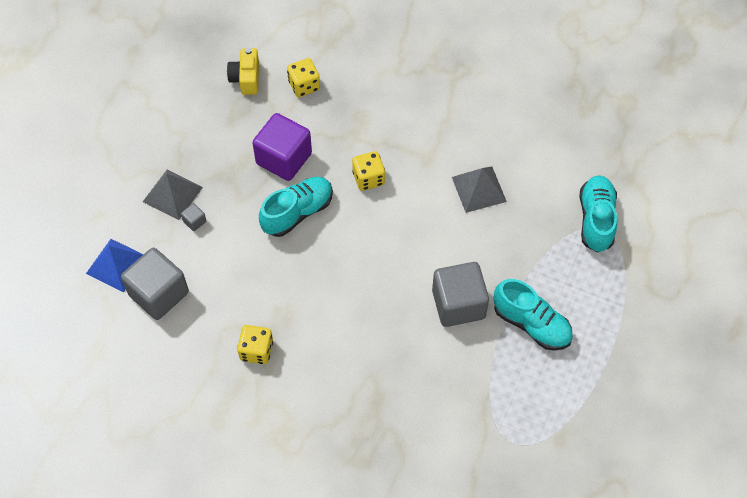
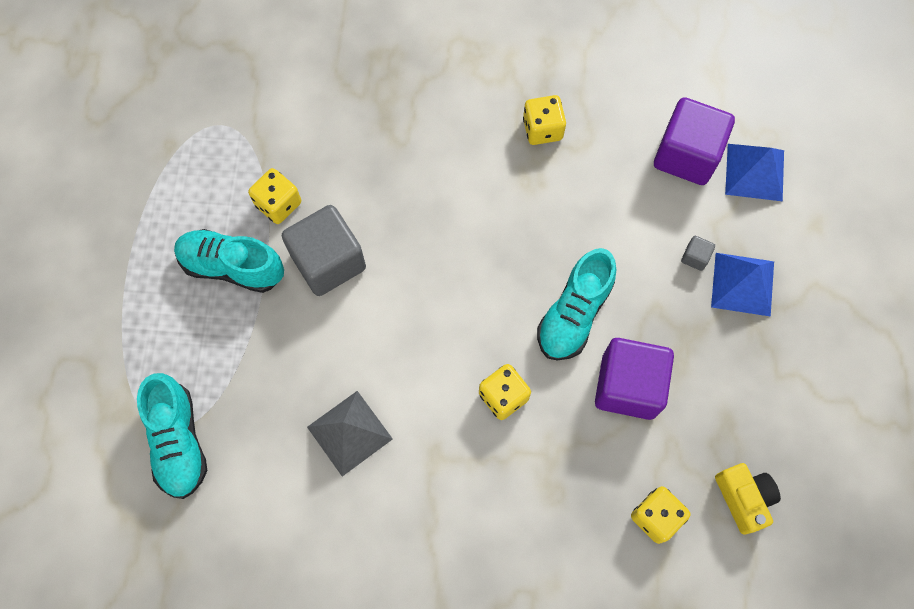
camera: 160 degrees right, 10 degrees up
grey cube [121,248,189,320] -> purple cube [654,97,735,185]
grey pyramid [143,170,203,220] -> blue pyramid [711,253,774,317]
none -> yellow dice [248,168,301,224]

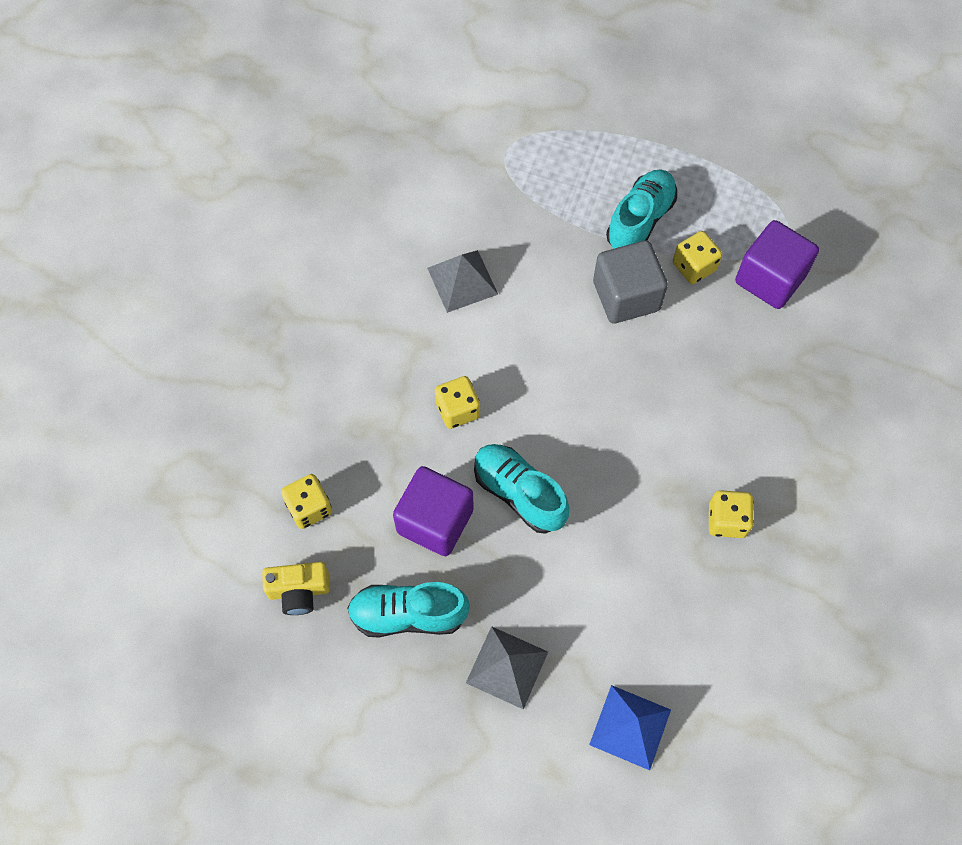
camera: 105 degrees right, 5 degrees down
turquoise shoe [137,373,207,499] -> turquoise shoe moved to [347,582,470,638]
purple cube [654,97,735,185] -> purple cube moved to [735,220,819,309]
grey cube [681,236,715,271] -> none
blue pyramid [711,253,774,317] -> grey pyramid [466,626,548,710]

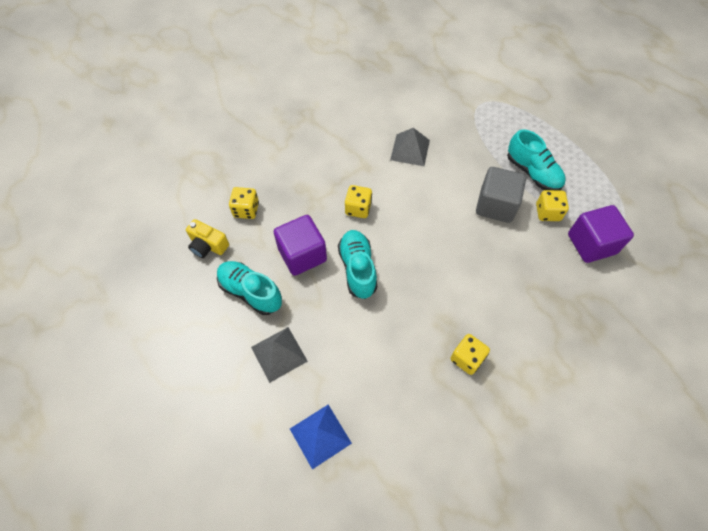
camera: 35 degrees right, 5 degrees down
turquoise shoe [606,169,677,249] -> turquoise shoe turned 75 degrees clockwise [507,129,565,191]

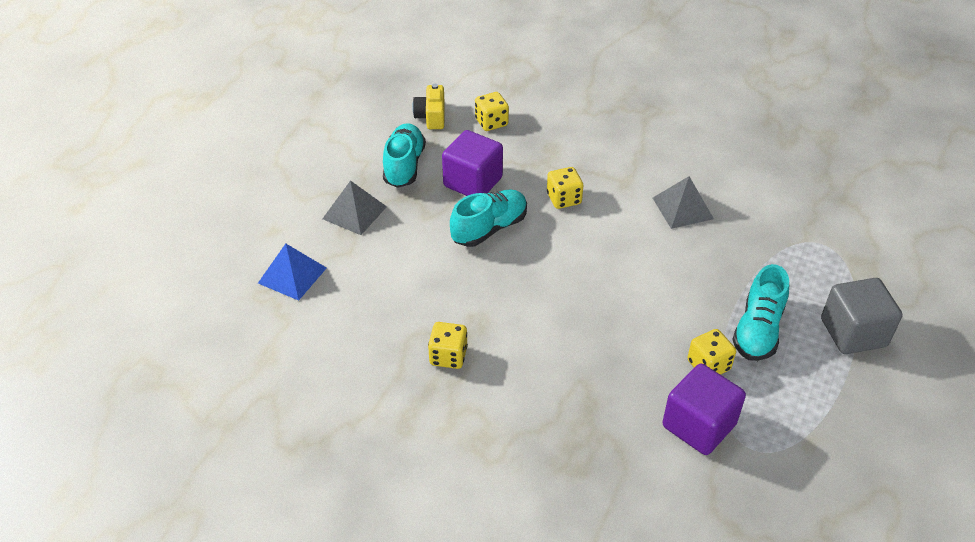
camera: 60 degrees right, 15 degrees down
grey cube [476,167,526,223] -> grey cube moved to [821,278,902,354]

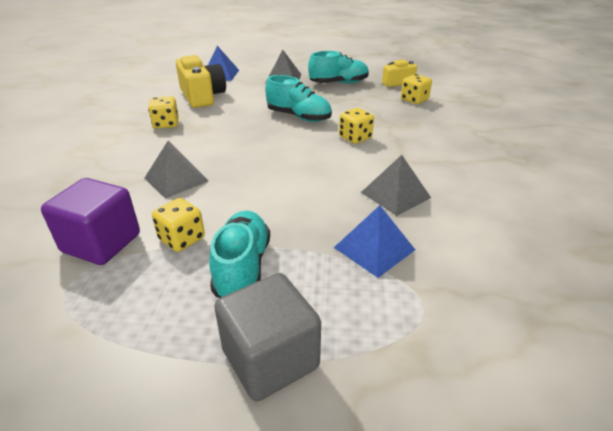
camera: 70 degrees right, 10 degrees down
purple cube [442,130,503,196] -> none
turquoise shoe [732,264,789,361] -> turquoise shoe turned 90 degrees clockwise [209,211,270,298]
none -> grey pyramid [144,141,208,199]
none -> yellow camera [176,55,226,108]
none -> blue pyramid [334,205,415,278]

